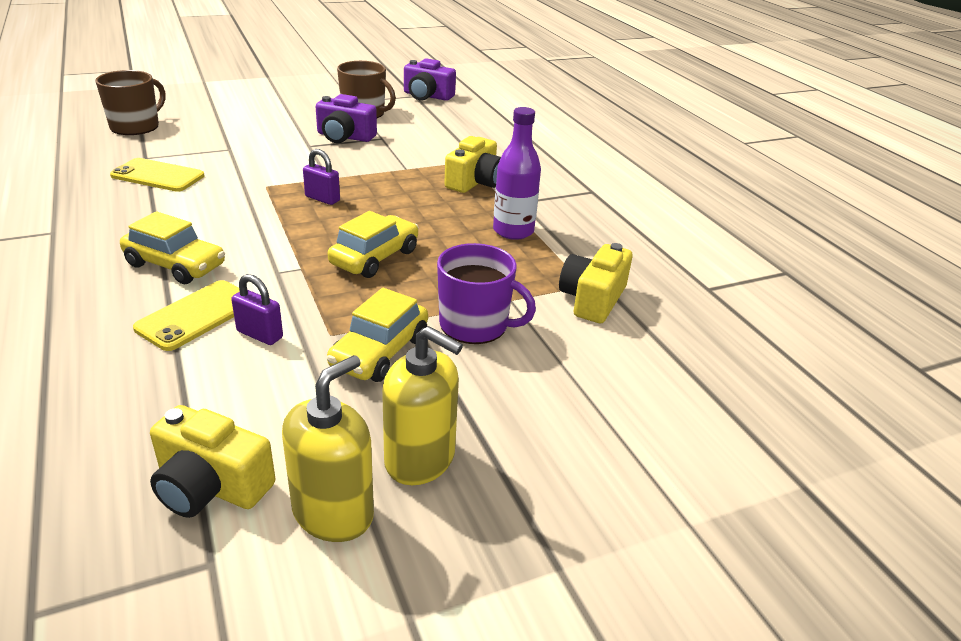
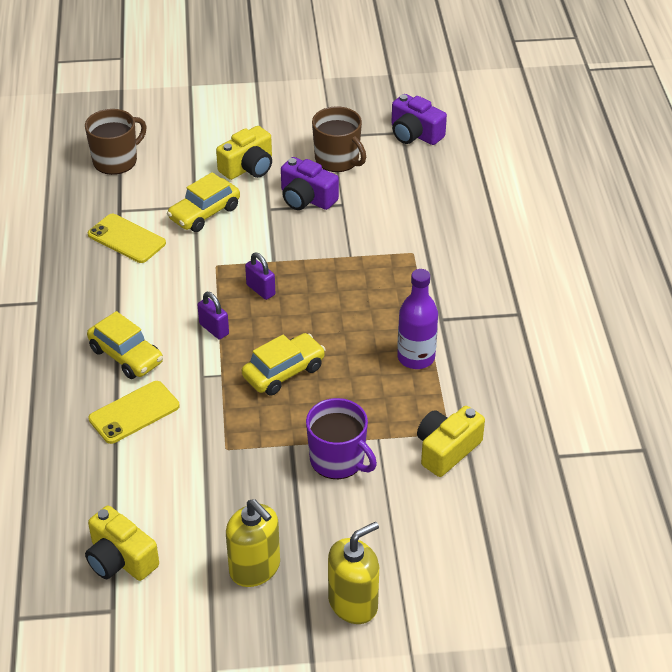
camera: 20 degrees right, 10 degrees up
purple padlock [231,274,283,345] -> purple padlock moved to [197,292,229,339]
yellow soap dispenser [282,355,374,542] -> yellow soap dispenser moved to [328,522,379,624]
yellow car [326,288,428,382] -> yellow car moved to [167,172,240,232]
yellow camera [444,136,501,193] -> yellow camera moved to [216,126,272,180]

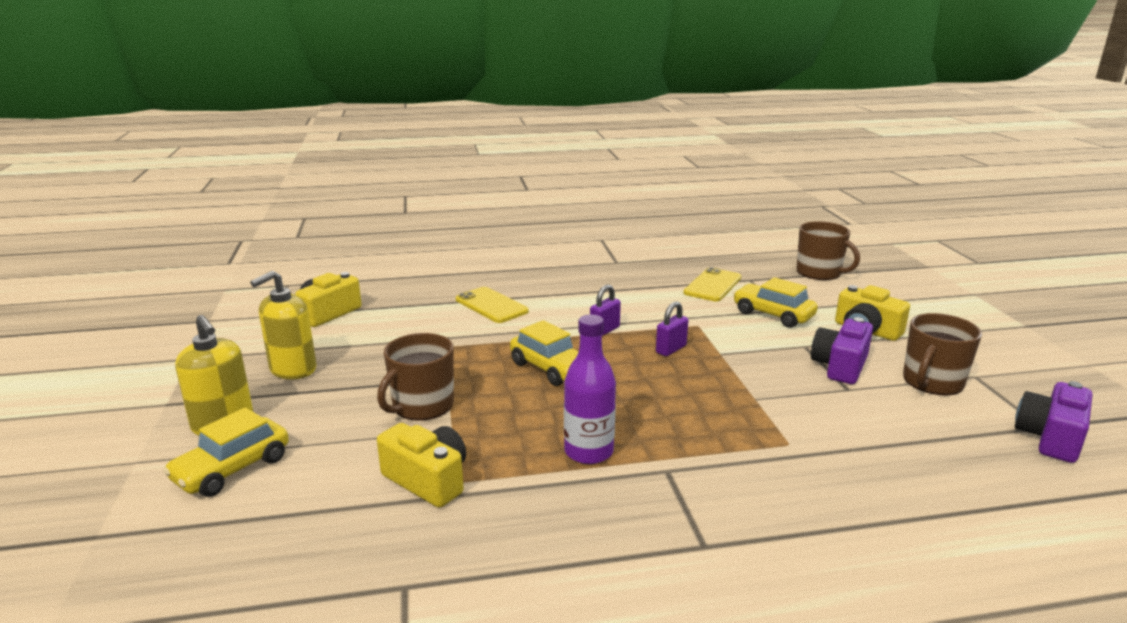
camera: 85 degrees right, 20 degrees down
yellow car [87,311,163,379] -> yellow car moved to [163,408,289,497]
purple mug [306,398,377,479] -> brown mug [377,333,454,420]

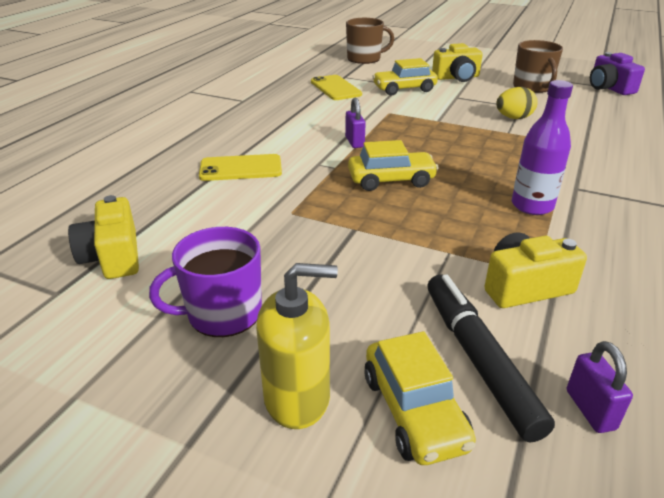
camera: 55 degrees left, 10 degrees up
yellow soap dispenser [250,271,317,380] -> purple mug [149,227,262,337]
brown mug [377,333,454,420] -> none
purple padlock [656,301,688,356] -> purple padlock moved to [567,341,633,433]
purple camera [811,317,873,384] -> none
none -> black marker [428,274,555,442]
none -> yellow egg [496,87,538,119]

